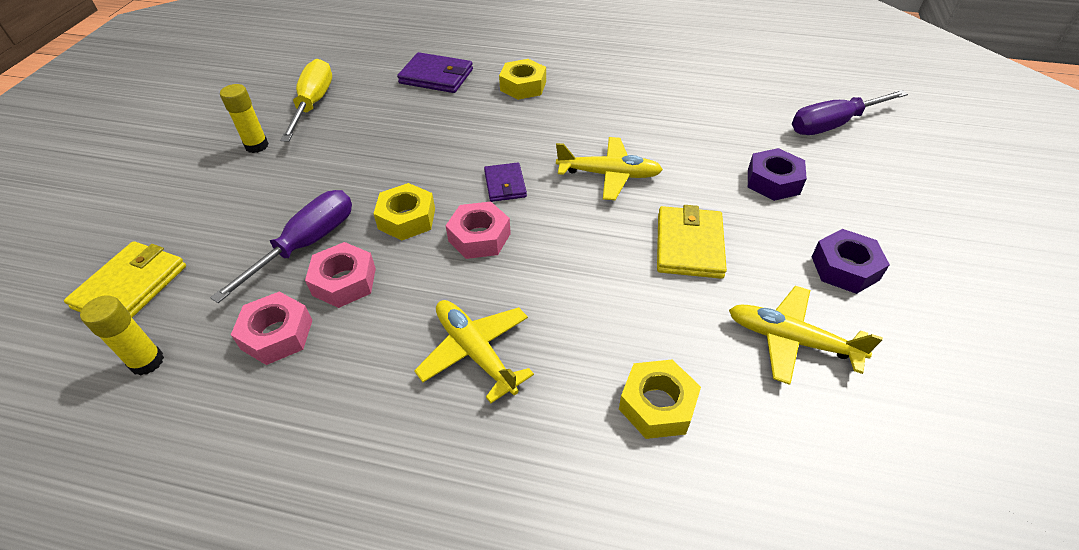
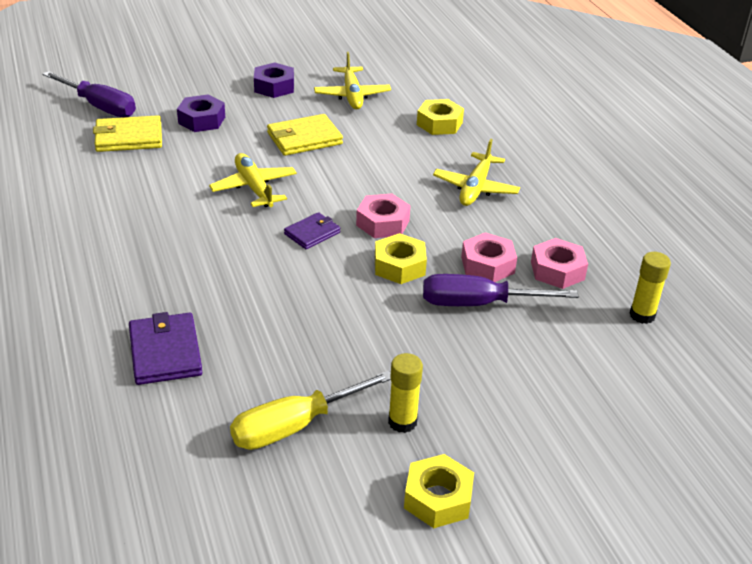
camera: 125 degrees left, 10 degrees down
yellow wallet [64,241,186,318] -> yellow wallet moved to [93,115,162,152]
yellow nut [499,59,546,100] -> yellow nut moved to [404,454,474,528]

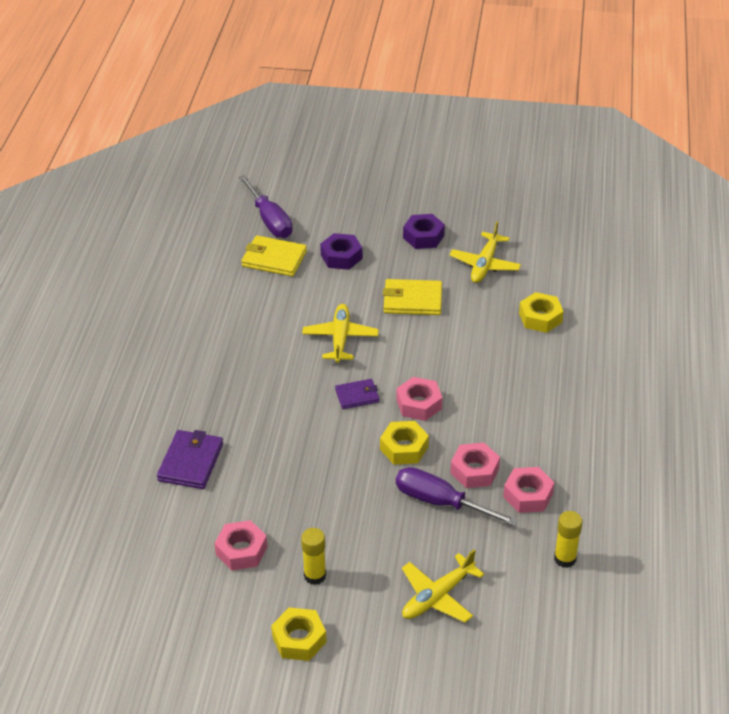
camera: 30 degrees right, 5 degrees up
yellow screwdriver [230,371,391,450] -> pink nut [214,520,267,571]
yellow plane [433,139,520,206] -> yellow plane moved to [402,549,484,623]

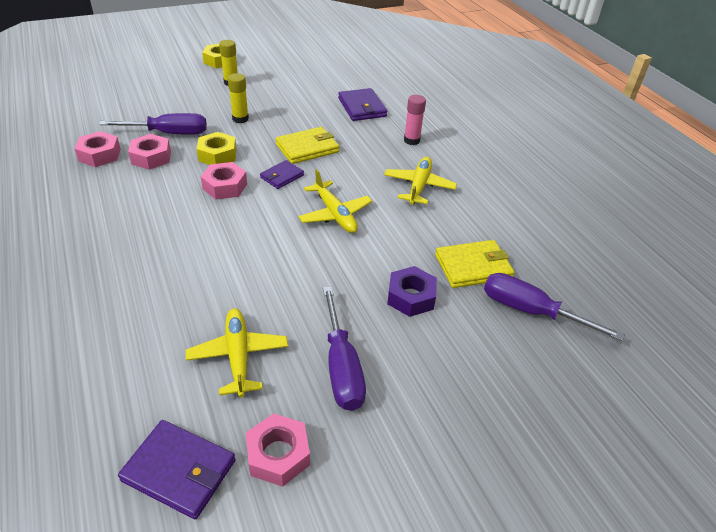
camera: 145 degrees right, 0 degrees up
pink nut [214,520,267,571] -> pink nut moved to [246,413,310,487]
yellow wallet [383,279,442,315] -> yellow wallet moved to [275,127,340,164]
yellow plane [402,549,484,623] -> yellow plane moved to [384,157,457,205]
purple nut [403,214,445,249] -> purple screwdriver [323,286,366,411]
yellow nut [519,292,564,333] -> none
yellow glue stick [554,511,582,568] -> yellow glue stick moved to [228,73,249,123]
none -> purple wallet [118,420,236,519]
none -> pink glue stick [404,95,426,145]

